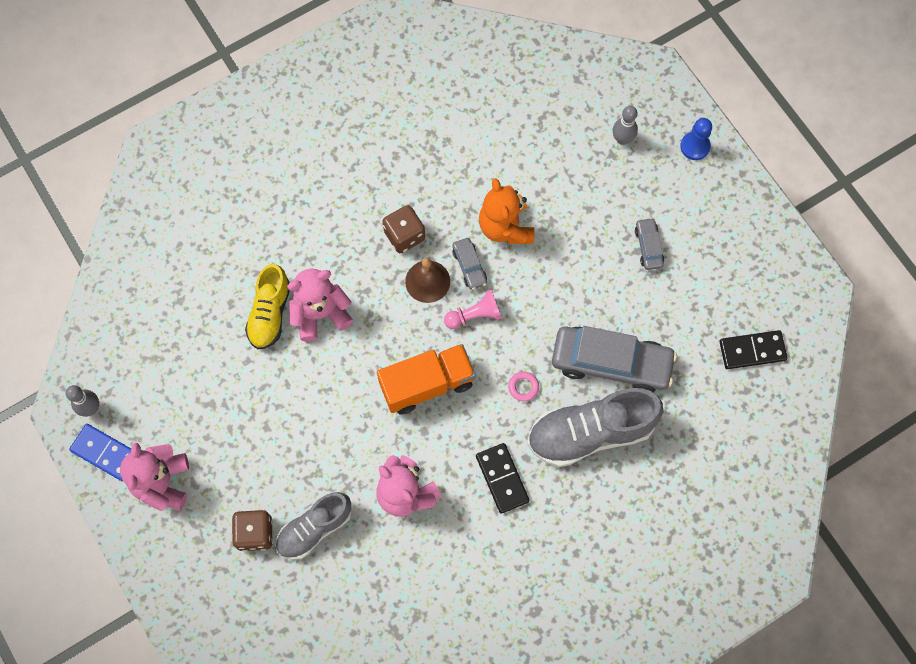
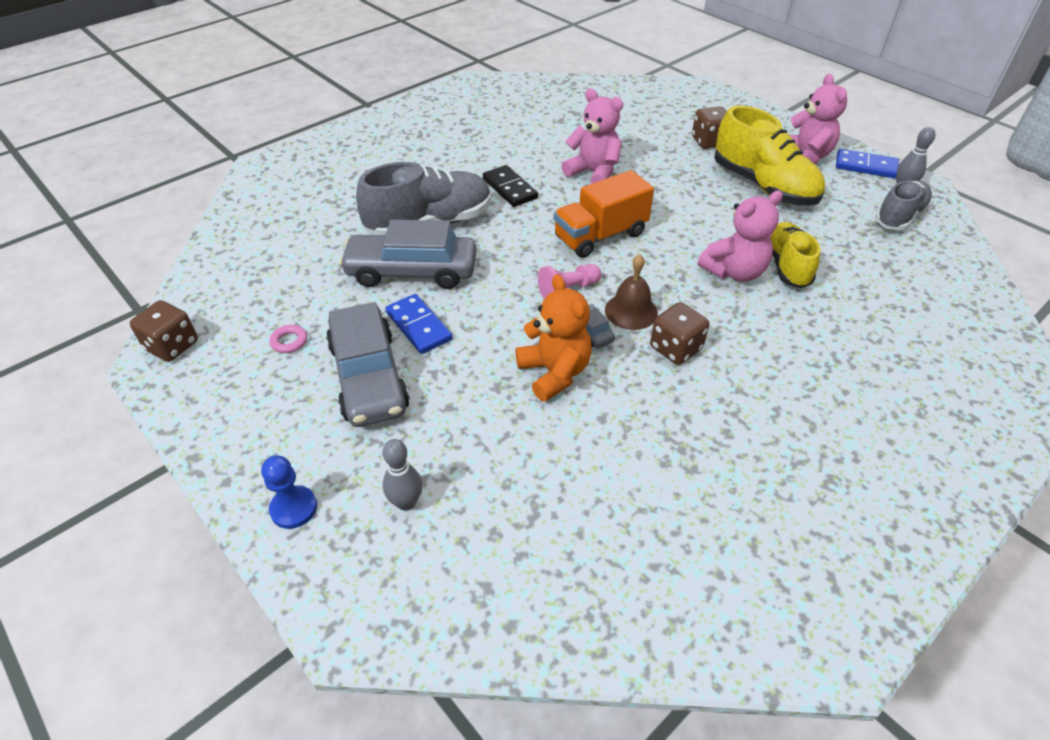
camera: 170 degrees right, 25 degrees down
grey shoe [275,492,352,560] -> grey shoe moved to [875,180,933,230]
pink ring [508,372,539,401] -> pink ring moved to [269,325,307,353]
grey car [635,218,664,270] -> grey car [326,302,410,427], size x2.19
black domino [720,330,788,369] -> none
none -> brown dice [130,300,198,362]
none -> blue domino [385,294,452,354]
none -> yellow shoe [714,106,825,206]

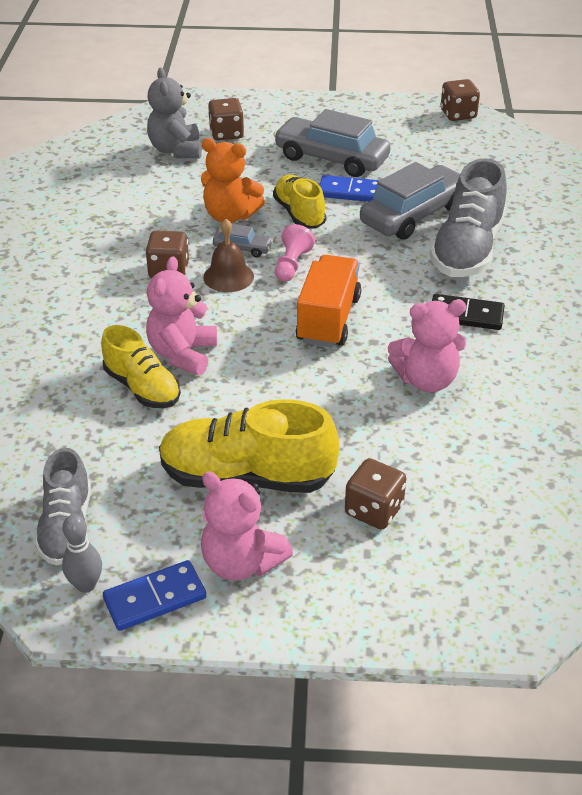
camera: 135 degrees right, 5 degrees down
blue pawn [261,456,317,529] -> none
pink ring [269,325,307,353] -> none
grey bowling pin [383,439,422,511] -> brown dice [208,98,244,140]
none -> grey teddy bear [147,68,202,158]
none -> yellow shoe [273,175,326,229]

